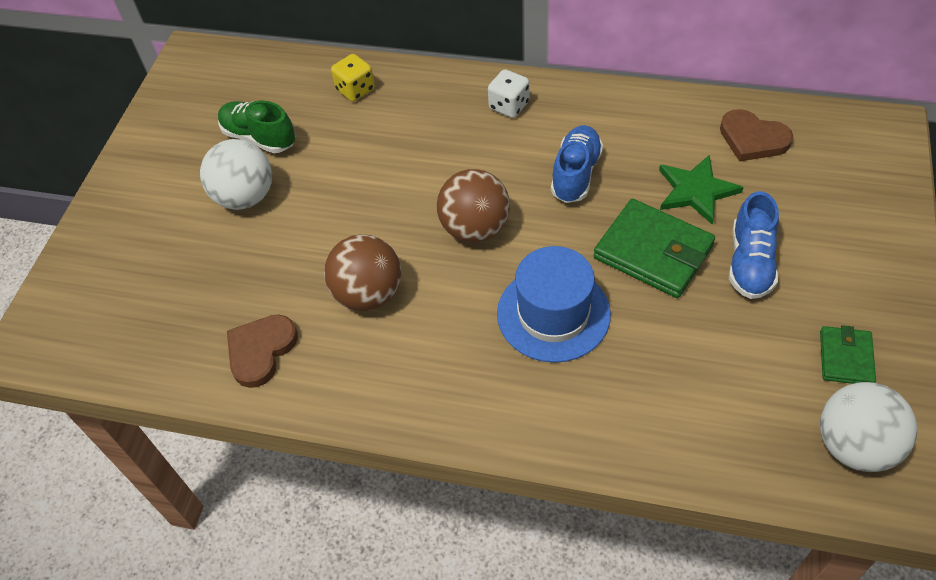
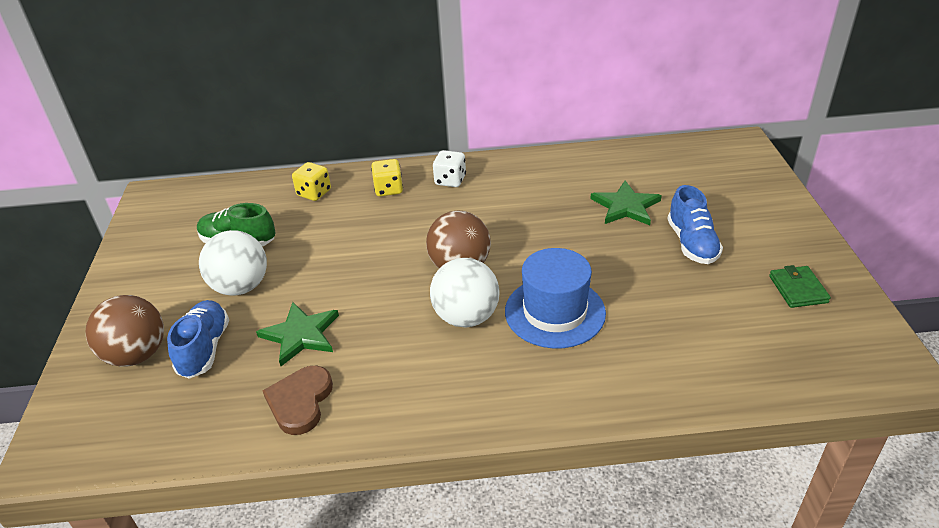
camera: 20 degrees left, 15 degrees down
brown ball [324,234,401,311] -> brown ball moved to [86,295,164,367]
blue shoe [551,125,603,203] -> blue shoe moved to [167,300,229,379]
green wallet [594,199,715,298] -> none
brown heart [720,109,793,162] -> none
white ball [820,382,917,472] -> white ball moved to [430,258,500,327]
none -> green star [256,302,339,366]
none -> yellow dice [371,159,403,196]

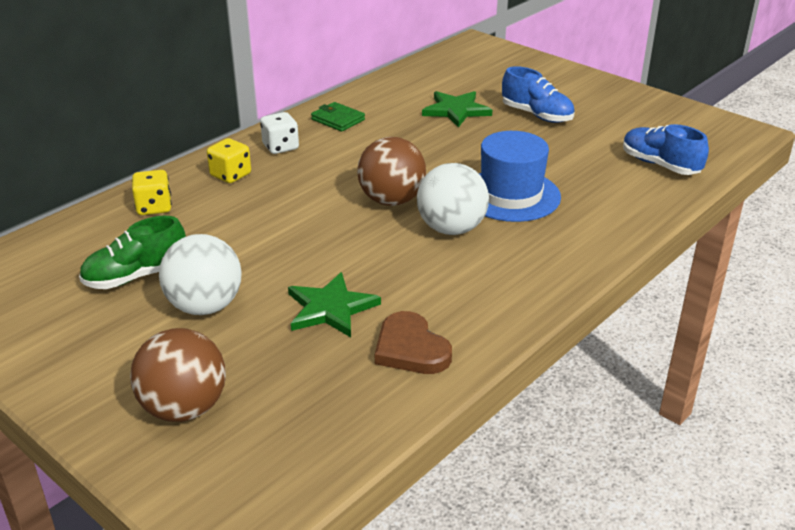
camera: 45 degrees left, 5 degrees down
blue shoe [167,300,229,379] -> blue shoe moved to [623,124,709,175]
green wallet [769,265,831,308] -> green wallet moved to [311,102,365,132]

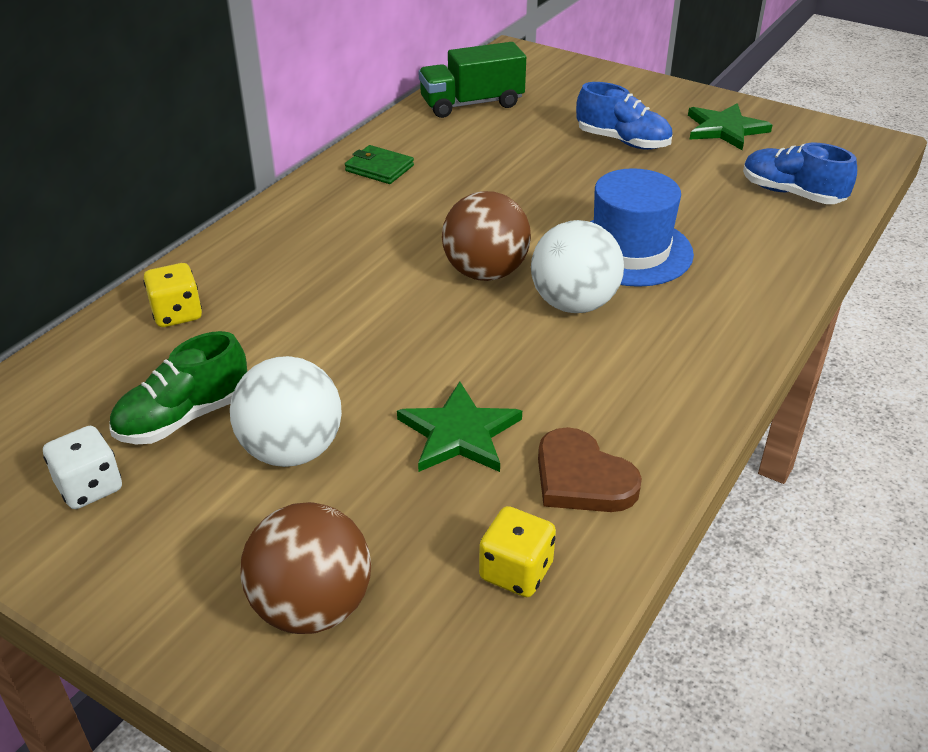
camera: 10 degrees left, 5 degrees up
yellow dice [207,138,251,183] -> yellow dice moved to [479,506,556,597]
white dice [260,112,299,154] -> white dice moved to [43,426,122,509]
green star [422,91,492,128] -> green star moved to [688,103,772,150]
none -> green truck [419,42,526,118]

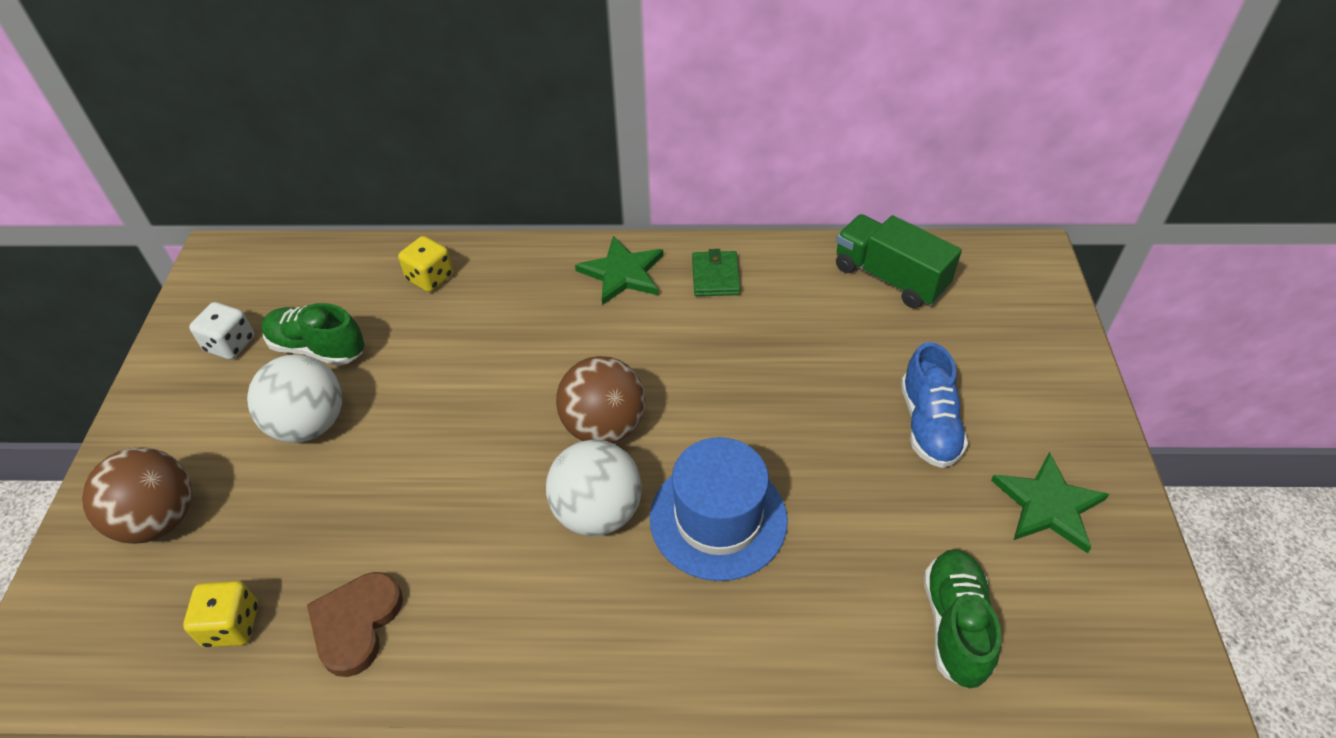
camera: 60 degrees right, 10 degrees up
green star [397,381,522,472] -> green star moved to [575,236,663,305]
blue shoe [743,143,857,204] -> green shoe [924,549,1001,689]

